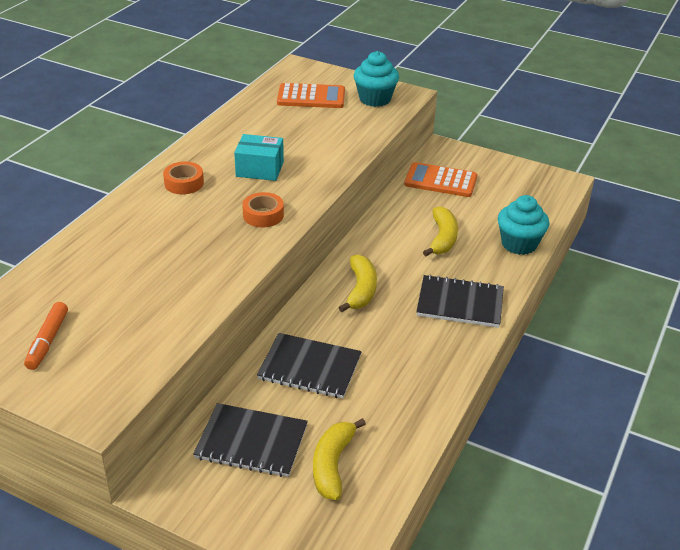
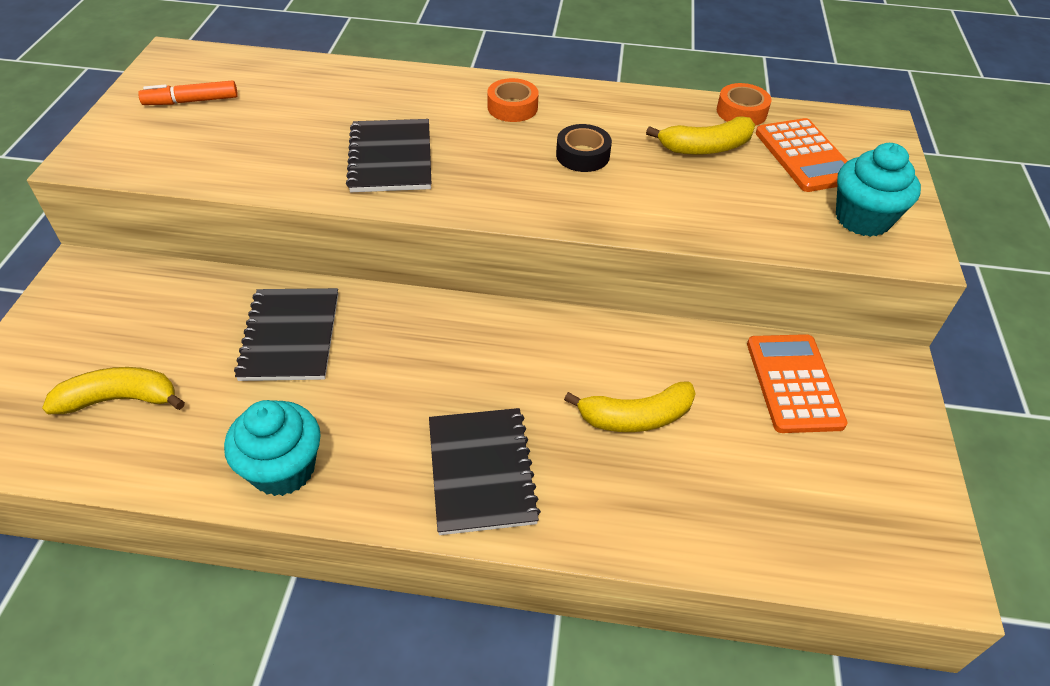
camera: 70 degrees right, 10 degrees up
black notebook [193,403,308,477] -> black notebook moved to [346,119,432,192]
turquoise box [234,134,284,181] -> black tape [556,124,612,172]
orange tape [242,192,284,227] -> orange tape moved to [717,83,771,126]
yellow banana [339,255,377,312] -> yellow banana moved to [646,116,755,155]
turquoise cupcake [498,195,549,255] -> turquoise cupcake moved to [224,400,321,496]

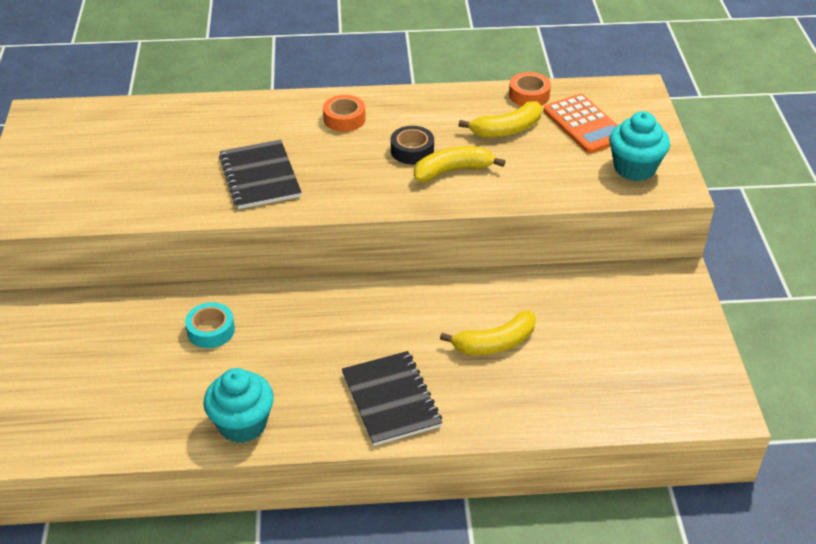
camera: 10 degrees left, 5 degrees down
yellow banana [42,367,185,414] -> yellow banana moved to [414,146,505,182]
orange marker [138,81,238,105] -> none
black notebook [234,288,338,381] -> turquoise tape [185,302,235,348]
orange calculator [747,334,847,433] -> none

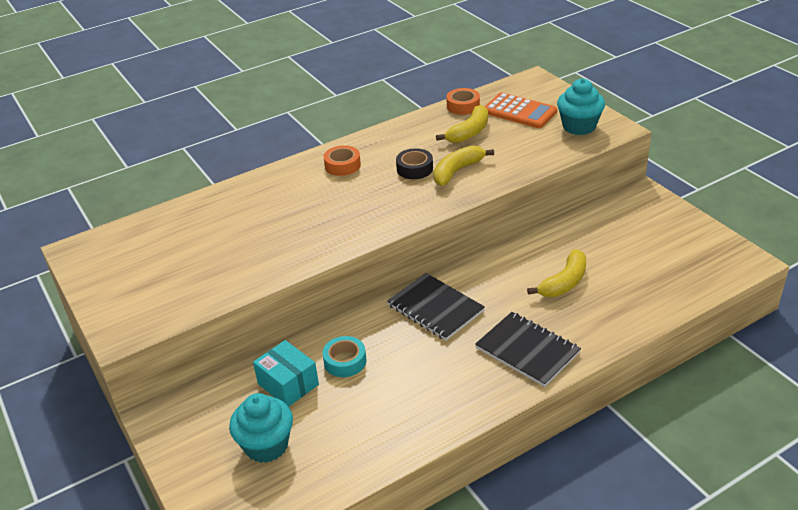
camera: 25 degrees left, 5 degrees down
turquoise cupcake [203,368,274,443] -> turquoise cupcake moved to [229,393,293,463]
black notebook [219,140,302,209] -> black notebook moved to [387,273,485,341]
none -> turquoise box [253,340,319,407]

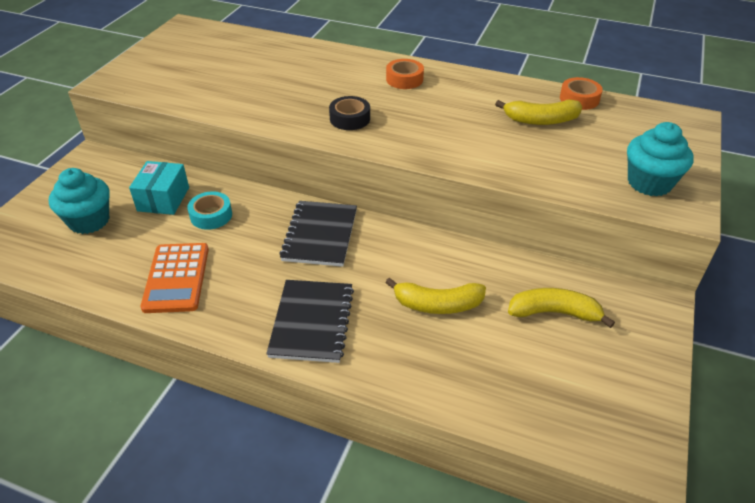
camera: 50 degrees right, 5 degrees up
black tape [396,148,433,179] -> black tape moved to [329,96,370,130]
yellow banana [433,145,494,186] -> yellow banana moved to [508,288,615,328]
orange calculator [484,93,557,128] -> orange calculator moved to [140,243,209,313]

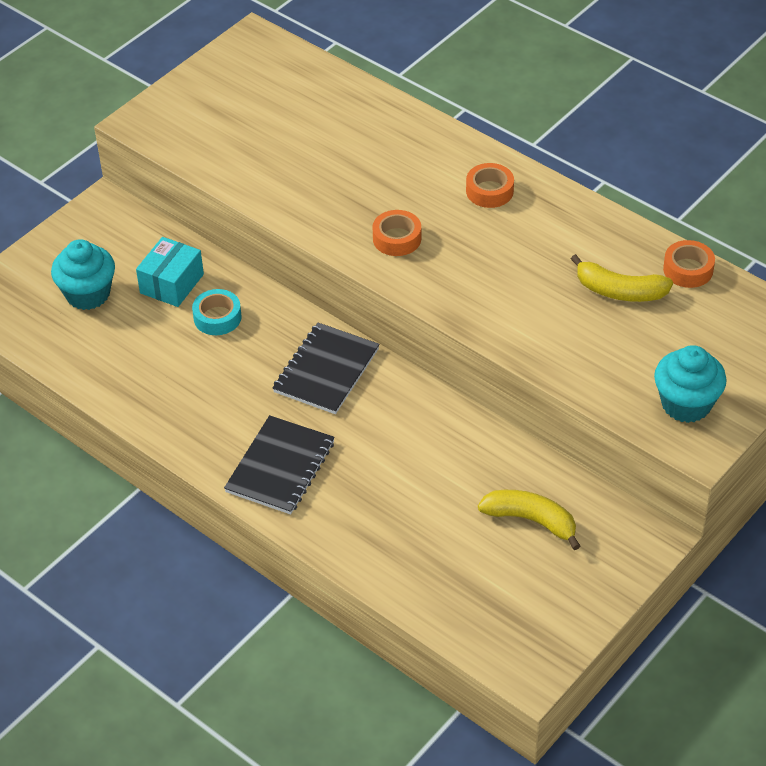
camera: 20 degrees right, 5 degrees up
orange calculator [140,243,209,313] -> none
black tape [329,96,370,130] -> orange tape [373,210,421,256]
yellow banana [385,278,486,314] -> none

